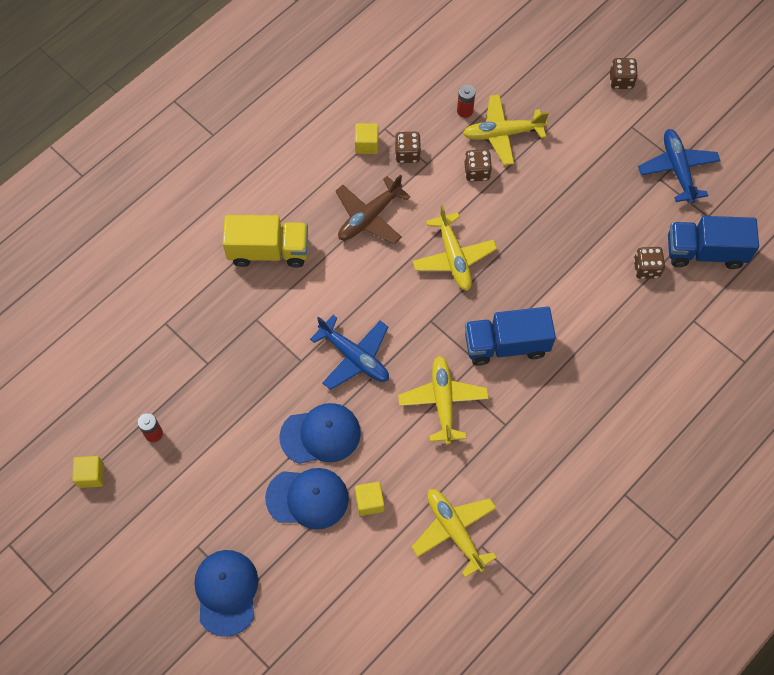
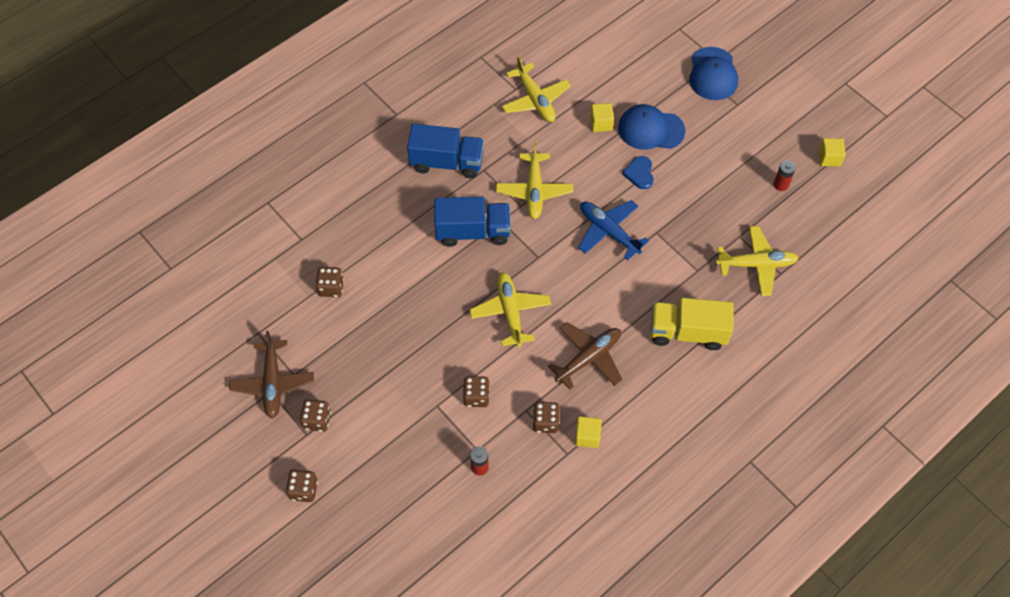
camera: 175 degrees left, 5 degrees down
blue cap [279,403,361,464] -> blue heart [622,156,654,189]
yellow plane [463,95,549,165] -> yellow plane moved to [716,226,799,296]
blue plane [638,129,721,203] -> brown plane [229,331,314,419]
blue truck [668,216,759,269] -> blue truck moved to [407,124,484,178]
none -> brown dice [300,399,331,432]

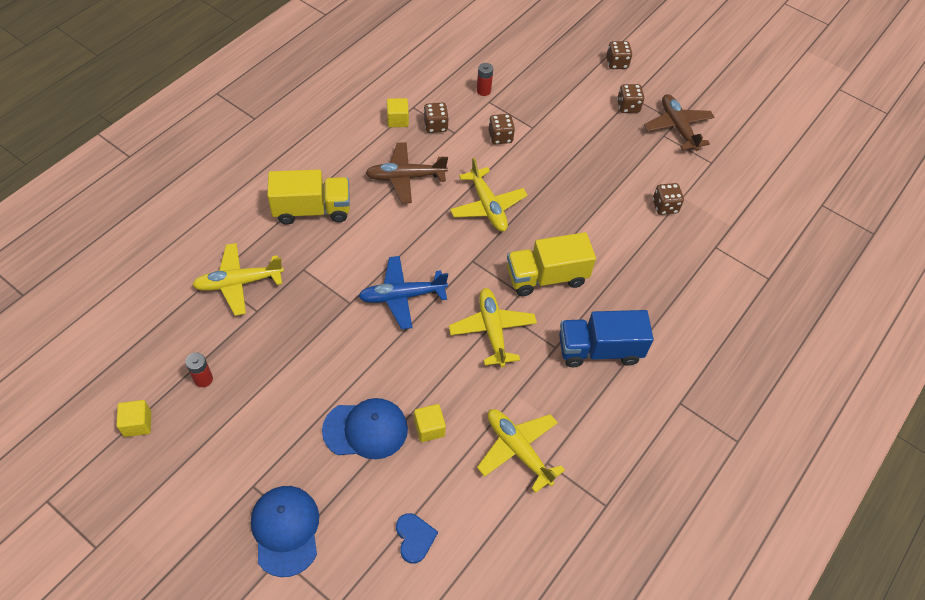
camera: 165 degrees right, 5 degrees down
blue truck [434,197,511,247] -> yellow truck [507,232,596,296]
brown plane [548,322,623,390] -> brown plane turned 45 degrees clockwise [366,142,448,204]
blue plane [578,200,649,260] -> blue plane turned 135 degrees clockwise [358,256,448,330]
blue heart [622,156,654,189] -> blue heart moved to [396,513,438,564]

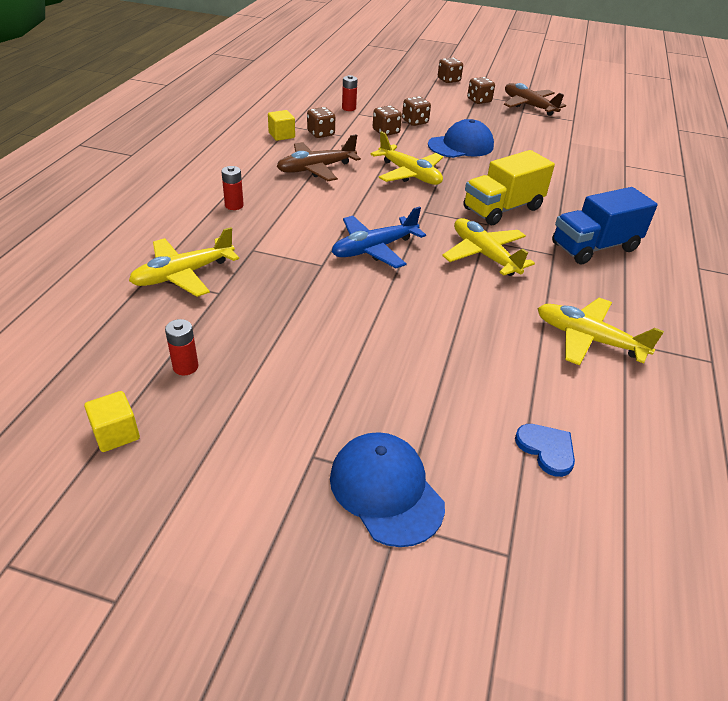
camera: 20 degrees left, 15 degrees down
yellow truck [267,170,350,225] -> red battery [221,166,244,210]
blue cap [322,398,408,459] -> blue cap moved to [428,119,494,158]
yellow cube [414,404,446,442] -> none
brown dice [653,183,684,215] -> brown dice moved to [402,96,431,126]

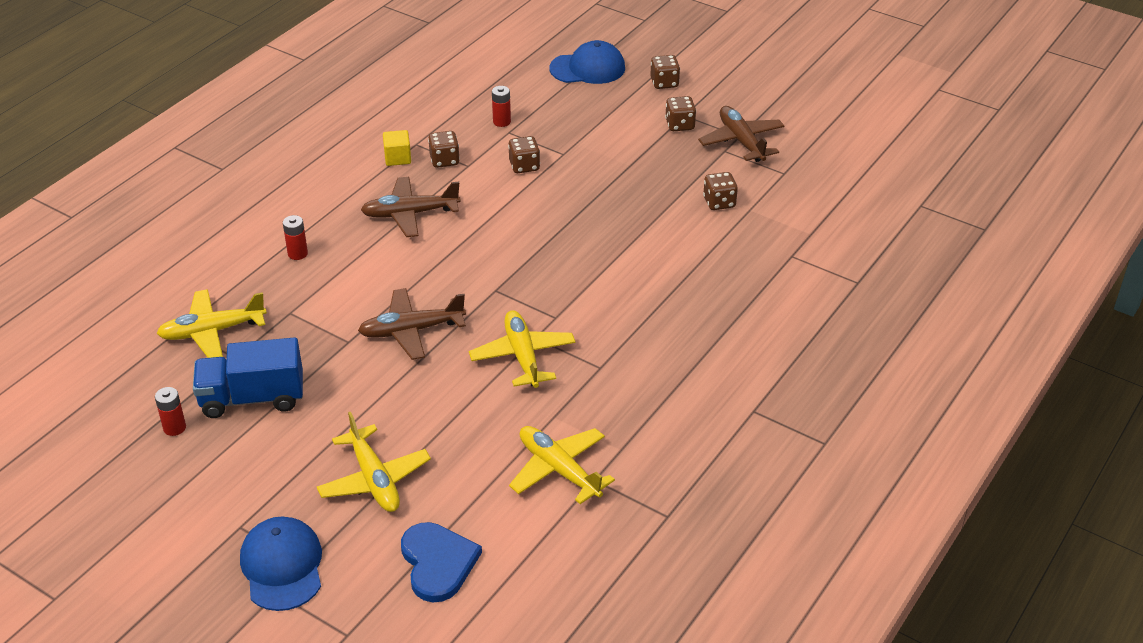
camera: 20 degrees right, 0 degrees up
yellow cube [84,391,140,452] -> none
blue plane [332,206,426,268] -> brown plane [358,288,466,360]
yellow plane [370,131,443,185] -> yellow plane moved to [317,412,431,512]
brown dice [402,96,431,126] -> brown dice moved to [703,172,738,210]
blue cap [428,119,494,158] -> blue cap moved to [549,40,625,84]
yellow truck [463,150,555,225] -> none
blue heart [515,424,575,477] -> blue heart [401,522,482,602], size x1.59
blue truck [552,187,658,264] -> blue truck moved to [193,337,303,418]

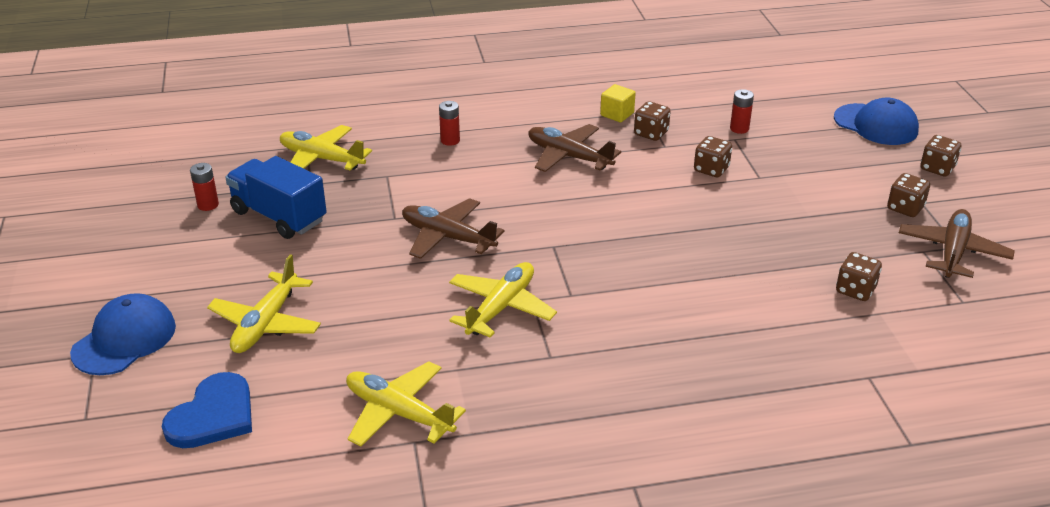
camera: 45 degrees right, 5 degrees down
yellow plane [509,426,615,504] -> yellow plane turned 60 degrees counterclockwise [346,361,466,447]

